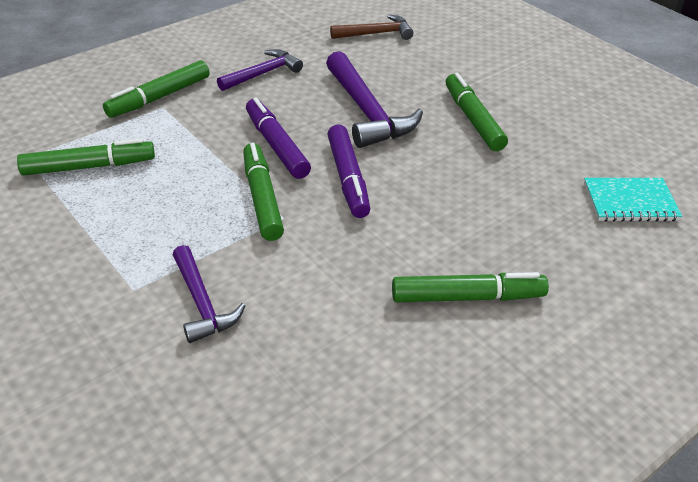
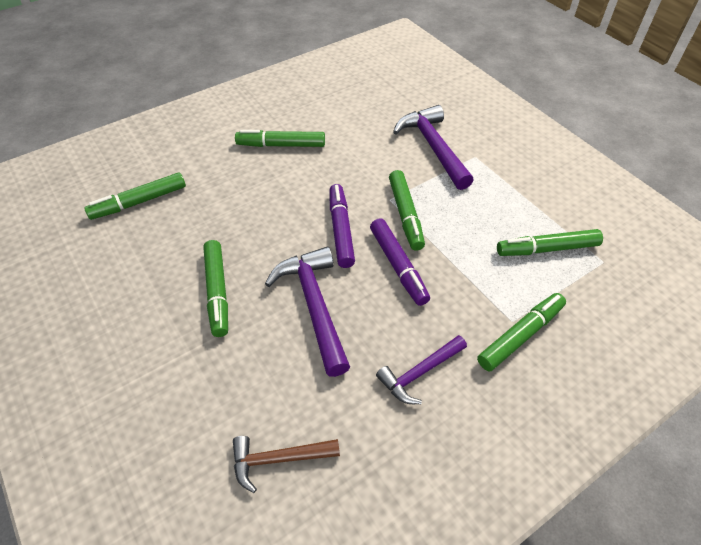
camera: 175 degrees left, 10 degrees up
purple hammer [173,245,245,343] -> purple hammer [393,105,474,190], size x1.60
turquoise notebook [584,178,682,222] -> green marker [84,172,186,220]

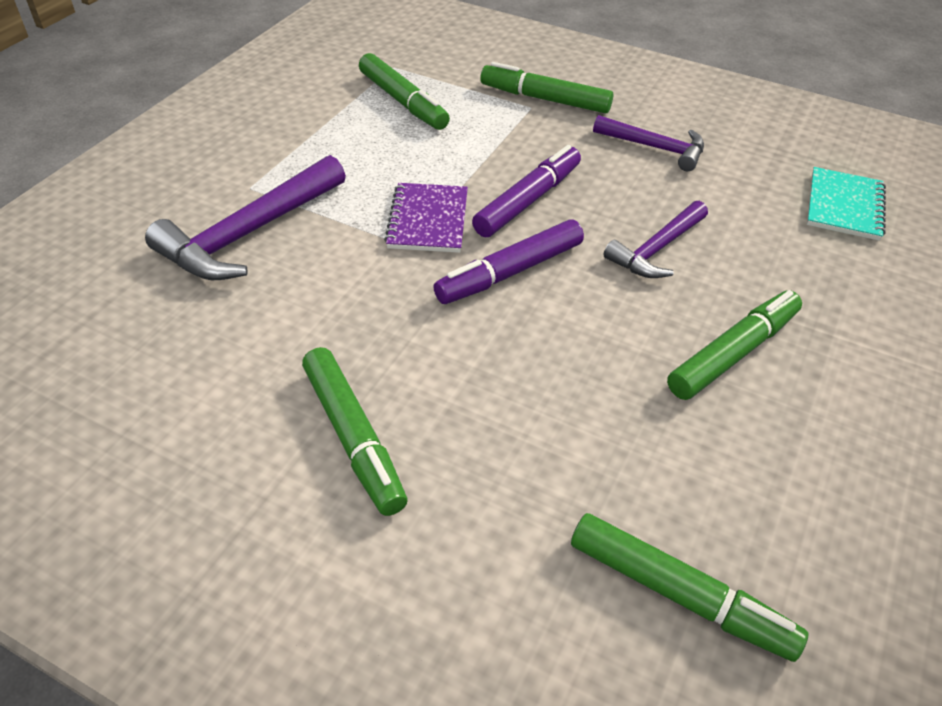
camera: 120 degrees left, 5 degrees down
brown hammer [233,436,340,493] -> turquoise notebook [807,167,886,241]
purple hammer [265,246,350,377] -> purple hammer [604,201,708,278], size x0.62
green marker [389,170,425,251] -> purple notebook [384,183,468,253]

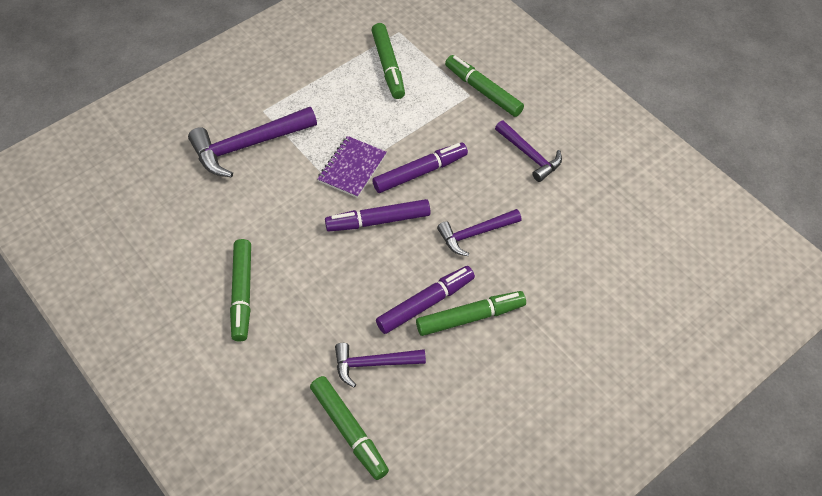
camera: 25 degrees right, 10 degrees up
turquoise notebook [807,167,886,241] -> none
none -> purple hammer [335,343,426,388]
none -> purple marker [376,266,475,334]

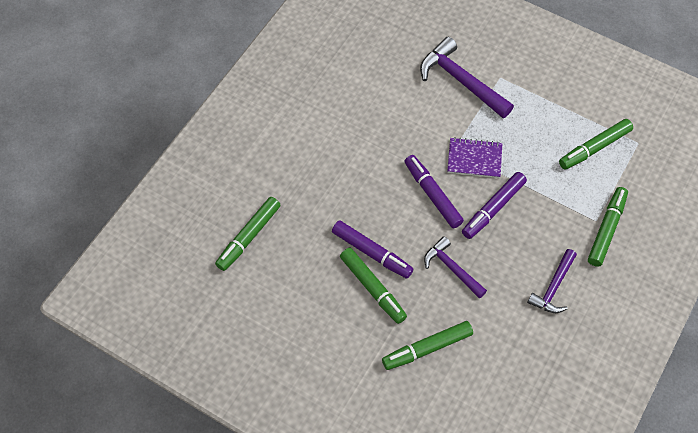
camera: 70 degrees right, 5 degrees up
green marker [230,239,251,342] -> green marker moved to [382,321,473,370]
purple hammer [335,343,426,388] -> none
purple marker [372,142,468,193] -> purple marker turned 90 degrees clockwise [462,172,527,239]

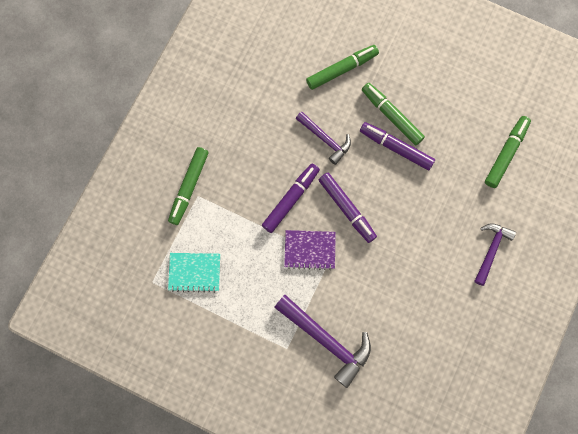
camera: 175 degrees right, 15 degrees up
purple hammer [527,249,577,313] -> purple hammer moved to [474,223,516,286]
green marker [559,119,633,170] -> turquoise notebook [168,253,220,293]

